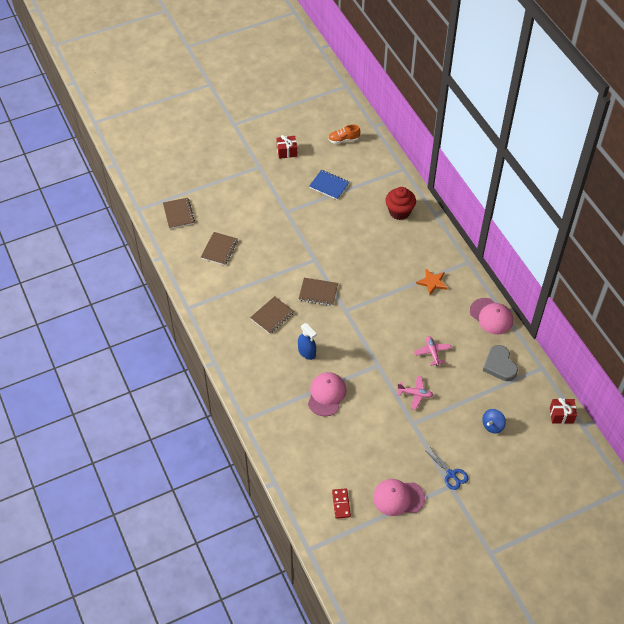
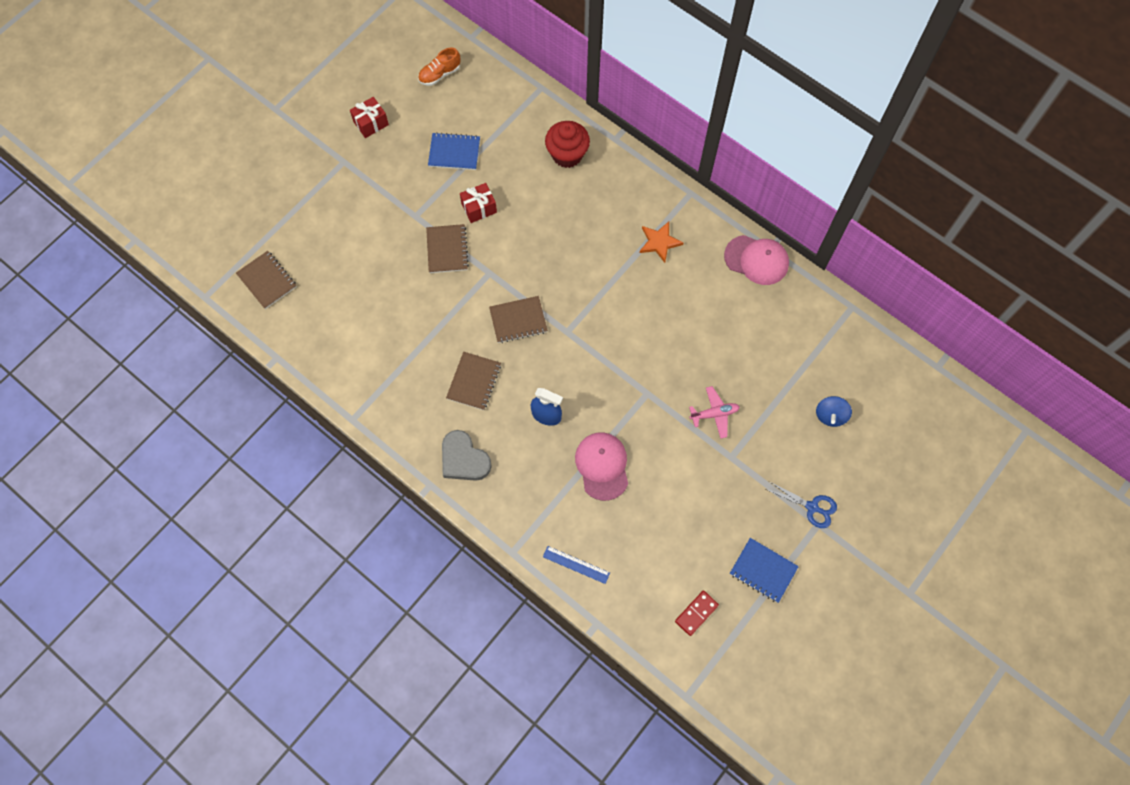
camera: 25 degrees left, 15 degrees up
brown notebook [201,232,238,265] -> brown notebook moved to [426,224,469,273]
red domino [332,488,351,519] -> red domino turned 75 degrees clockwise [675,590,719,636]
pink cap [373,479,425,516] -> blue notebook [730,538,799,603]
pink plane [414,336,451,366] -> none
grey heart [483,345,518,381] -> grey heart moved to [442,430,492,481]
red gift [550,398,577,424] -> red gift moved to [460,183,497,223]
none -> blue ruler [543,546,610,584]

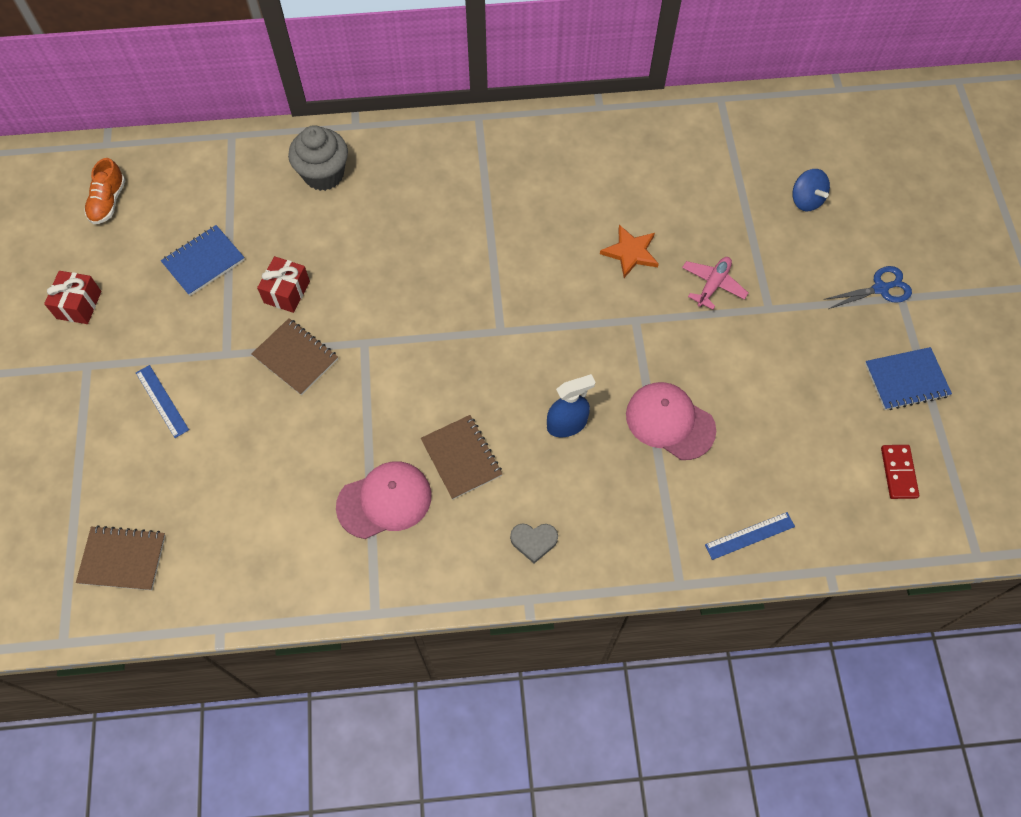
camera: 45 degrees left, 5 degrees down
grey heart [442,430,492,481] -> grey heart [510,523,558,563], size x0.59
brown notebook [489,296,548,343] -> none
red cupcake [545,121,590,168] -> grey cupcake [288,125,348,191]
orange star [640,222,684,263] -> orange star moved to [600,225,659,278]
pink cap [724,235,789,285] -> pink cap moved to [336,461,431,539]
none -> blue ruler [136,365,189,438]

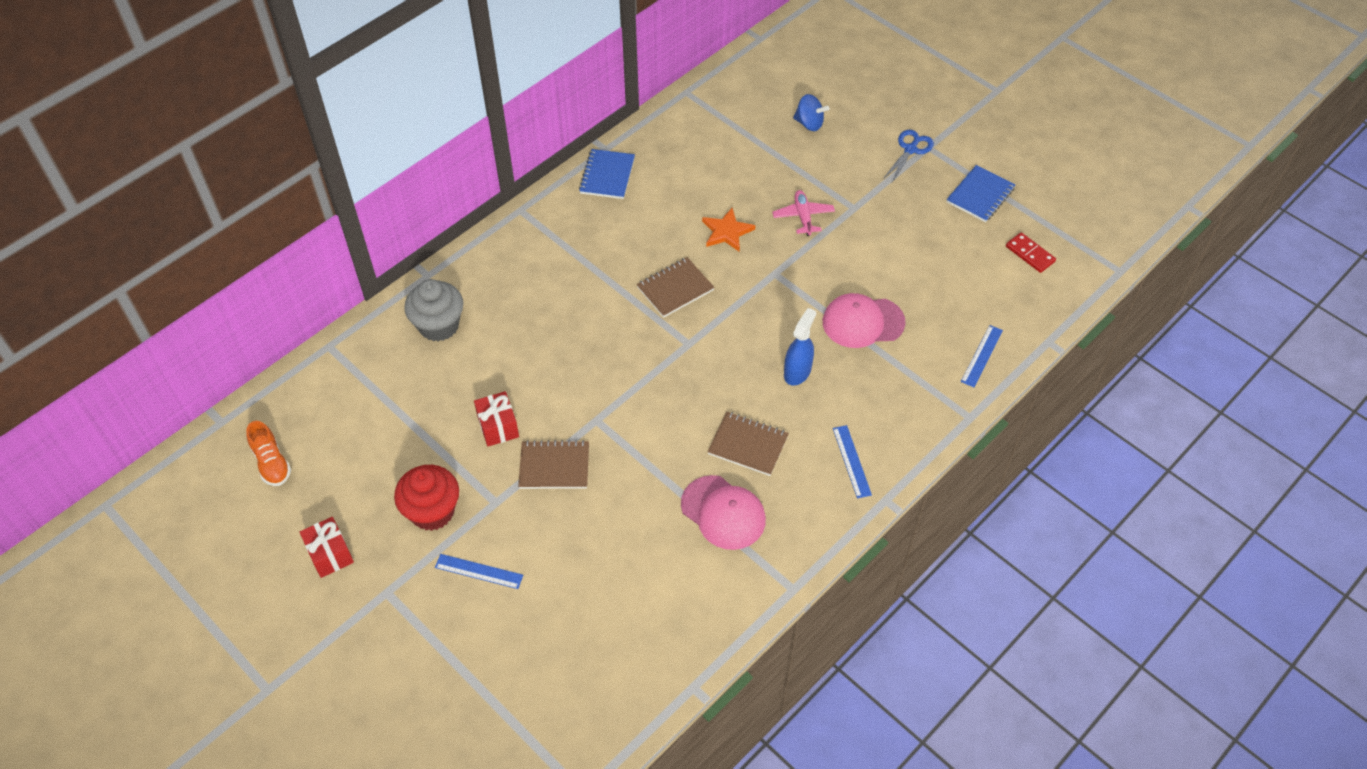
camera: 40 degrees left, 10 degrees down
brown notebook [76,526,166,590] -> brown notebook moved to [637,257,715,318]
blue notebook [161,225,245,296] -> blue notebook moved to [579,149,635,199]
pink cap [336,461,431,539] -> pink cap turned 105 degrees clockwise [681,475,766,550]
grey heart [510,523,558,563] -> blue ruler [833,425,872,499]
none -> red cupcake [394,465,459,531]

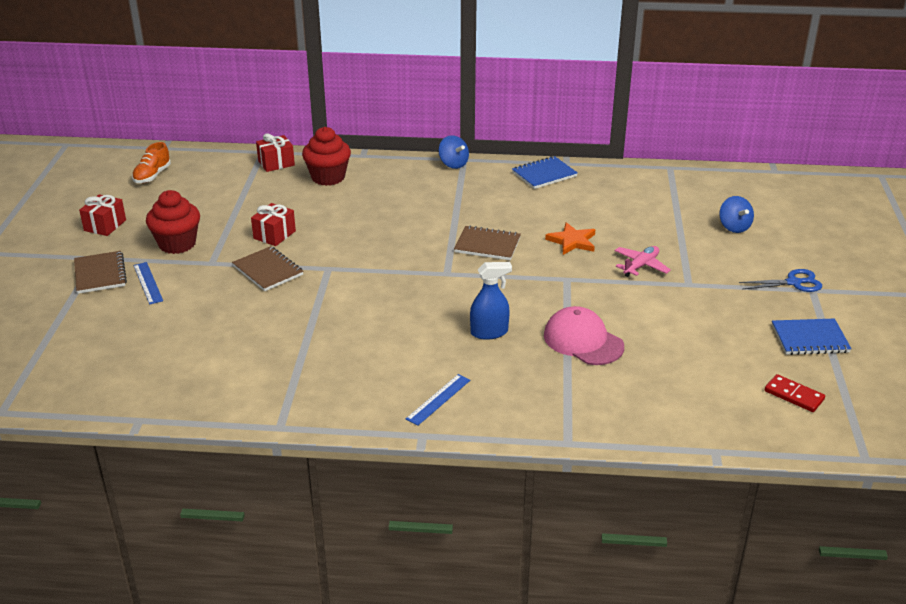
camera: 50 degrees right, 20 degrees down
grey cupcake [404,279,463,342] -> red cupcake [302,127,351,186]
pink cap [681,475,766,550] -> none
brown notebook [708,412,789,476] -> brown notebook moved to [74,251,127,294]
blue ruler [961,325,1003,387] -> none
red domino [1006,232,1056,273] -> red domino turned 60 degrees counterclockwise [765,374,825,412]
none -> red gift [256,134,295,172]
none -> blue spinning top [439,135,469,169]

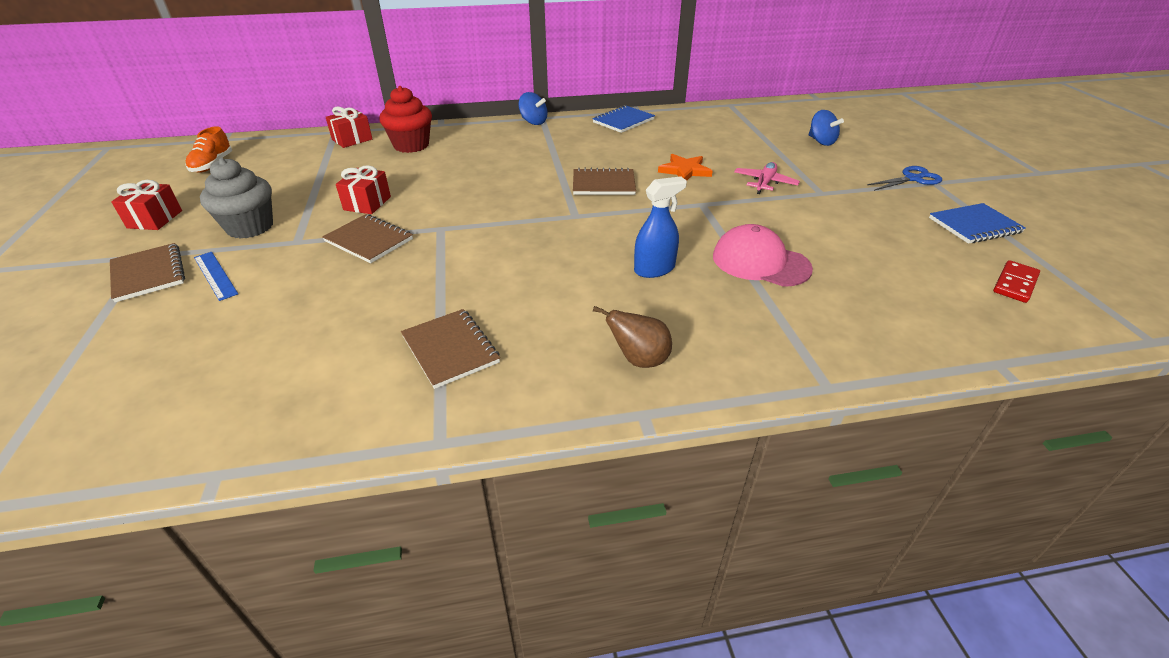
camera: 15 degrees left, 5 degrees up
red cupcake [146,190,200,254] -> grey cupcake [200,158,273,239]
blue ruler [406,374,470,426] -> brown pear [593,306,672,368]
red domino [765,374,825,412] -> red domino turned 75 degrees counterclockwise [993,260,1040,303]
none -> brown notebook [401,309,500,389]

